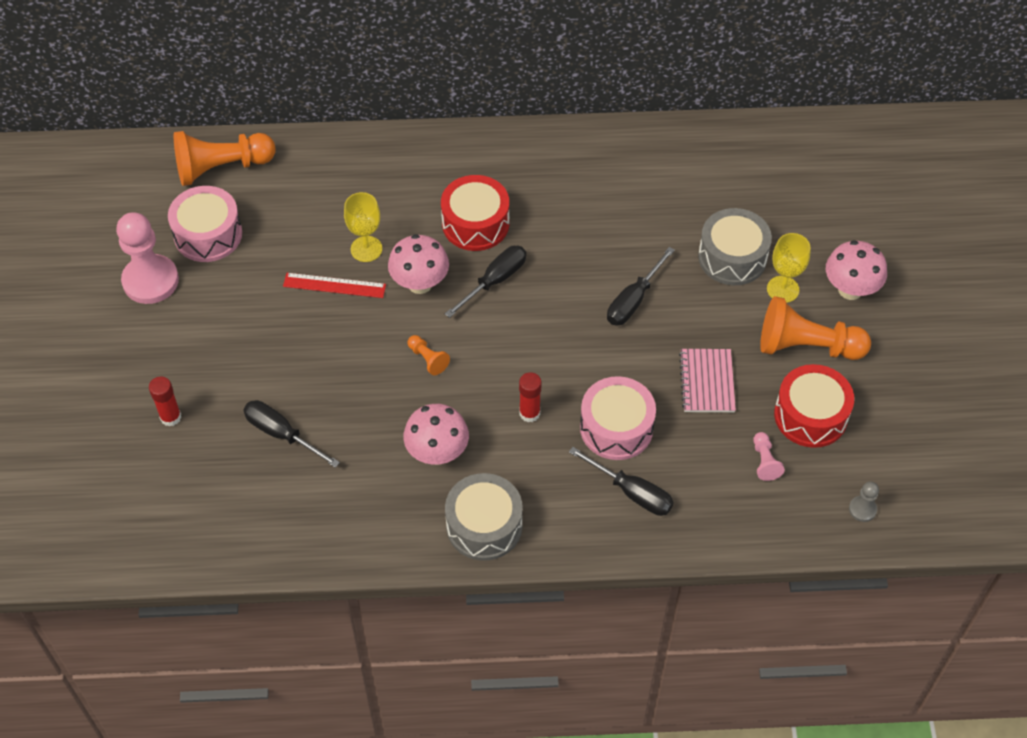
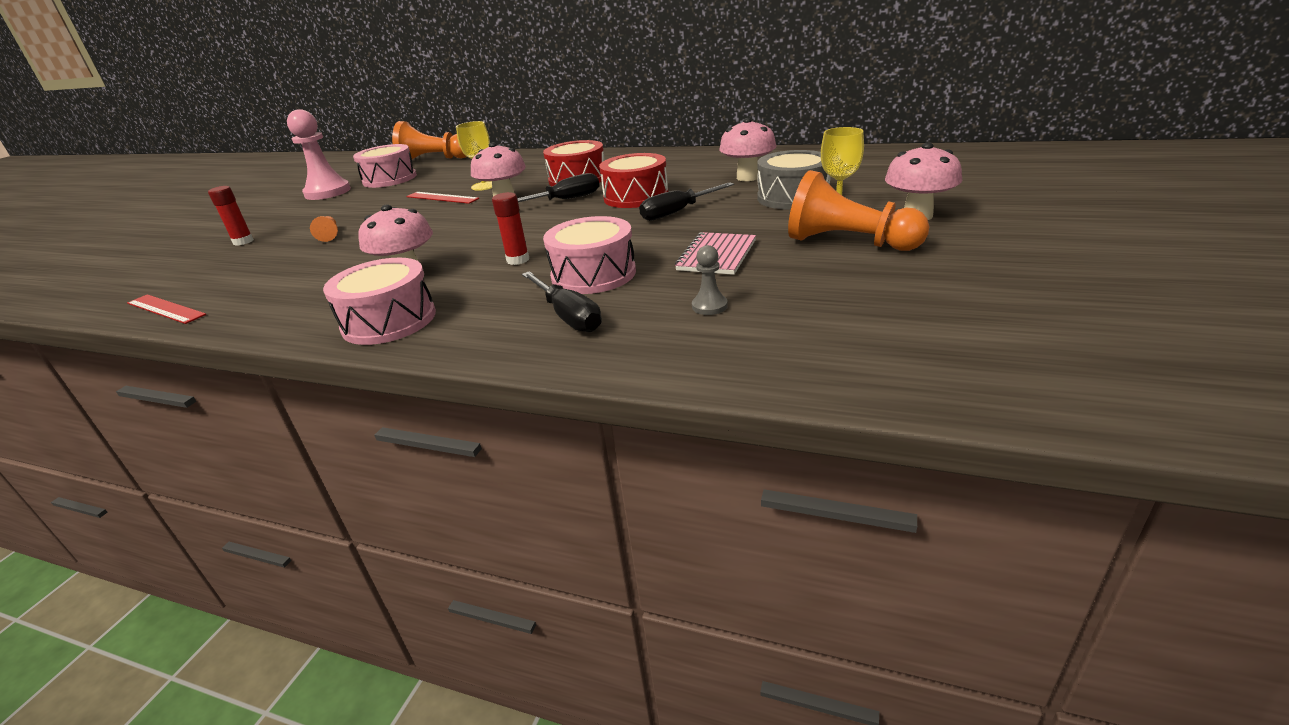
camera: 25 degrees right, 25 degrees down
black screwdriver [243,400,340,468] -> none
orange pawn [408,335,450,375] -> orange pawn moved to [310,216,338,242]
grey drum [445,473,523,561] -> pink drum [323,258,436,345]
pink pawn [753,432,785,481] -> none
red drum [774,364,854,448] -> red drum moved to [599,153,668,208]
grey pawn [849,481,879,522] -> grey pawn moved to [692,245,728,315]
none -> red ruler [127,294,206,324]
none -> pink mushroom [719,118,777,181]

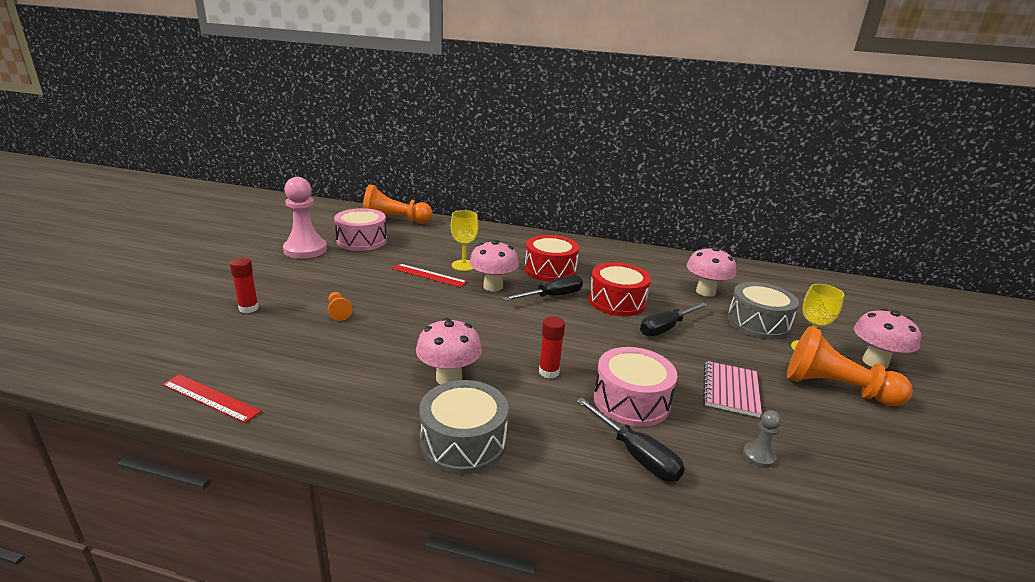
camera: 10 degrees left, 5 degrees down
pink drum [323,258,436,345] -> grey drum [419,380,509,474]

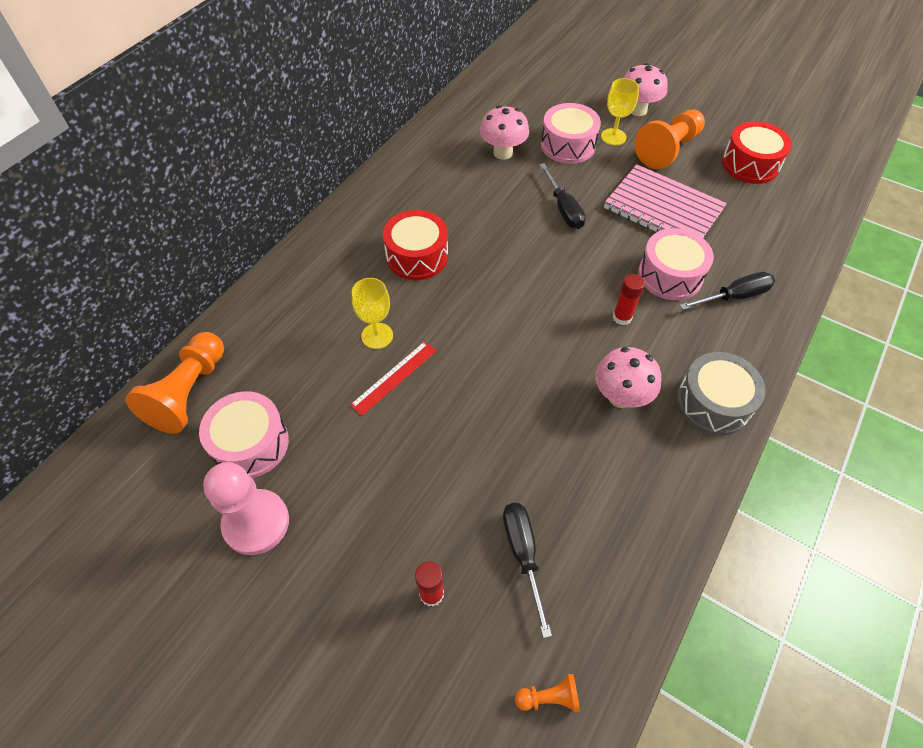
camera: 70 degrees left, 30 degrees up
red ruler [162,374,262,423] -> none
orange pawn [328,292,353,321] -> orange pawn moved to [515,674,580,712]
pink mushroom [469,240,519,292] -> none
black screwdriver [502,275,583,301] -> black screwdriver moved to [503,503,552,638]
red drum [589,262,651,316] -> red drum moved to [722,121,792,184]
pink notebook [703,361,762,418] -> pink notebook [604,164,727,238], size x1.68
grey drum [727,282,799,339] -> pink drum [541,103,601,164]
grey pawn [743,410,781,468] -> none

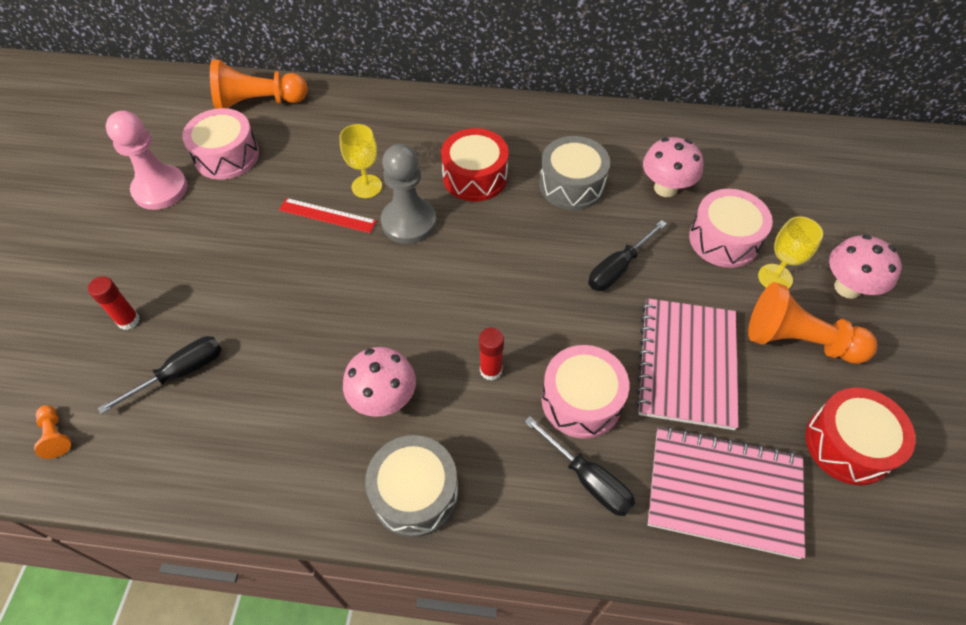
camera: 65 degrees right, 0 degrees up
none -> grey pawn [381,144,436,244]
none -> grey drum [539,136,610,210]
none -> pink notebook [648,426,805,559]

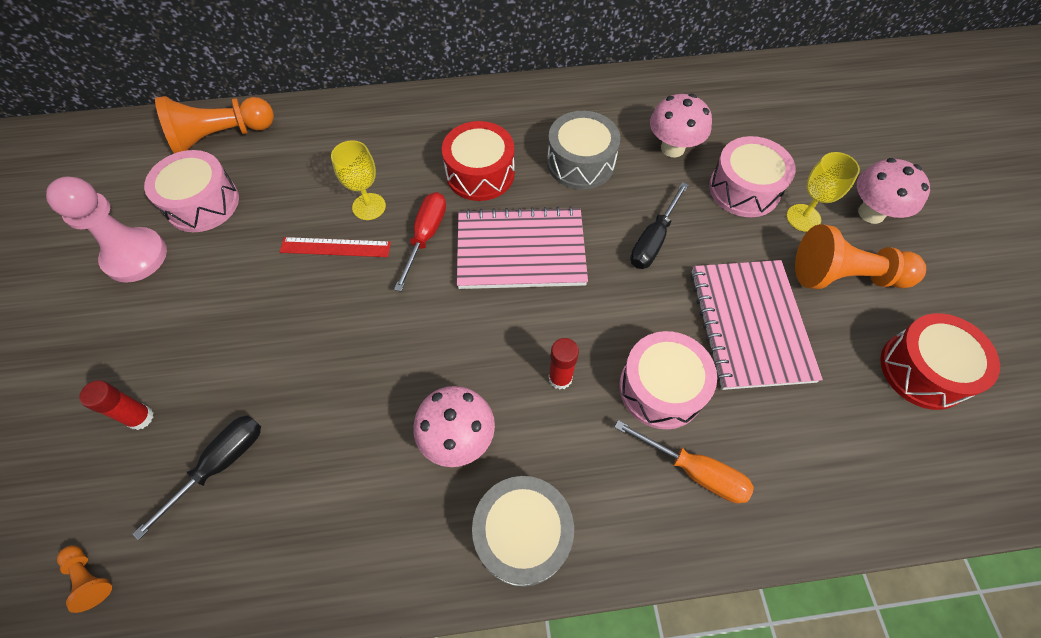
camera: 15 degrees left, 5 degrees up
grey pawn [381,144,436,244] -> red screwdriver [394,192,446,292]
black screwdriver [524,416,635,516] -> orange screwdriver [614,420,754,503]
pink notebook [648,426,805,559] -> pink notebook moved to [457,206,588,289]

